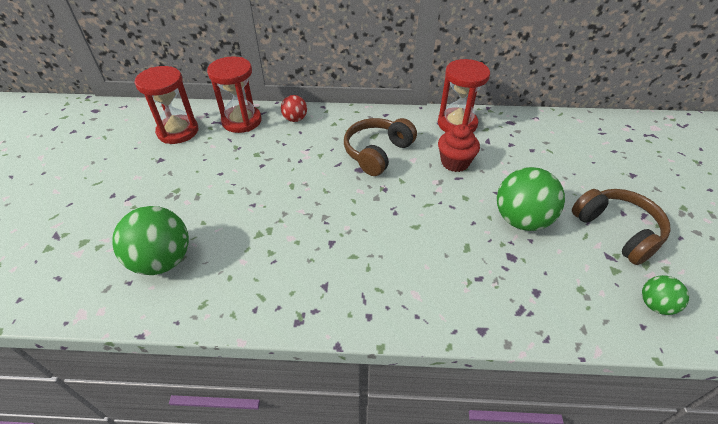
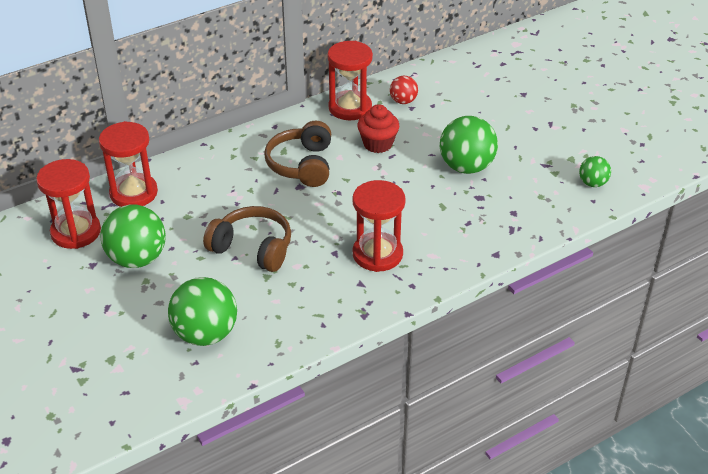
camera: 35 degrees left, 5 degrees down
red ball [281,95,307,122] -> red ball moved to [390,76,418,104]
brown headphones [572,189,671,265] -> brown headphones moved to [203,206,291,272]
none -> green ball [100,204,166,268]
none -> red hourglass [353,180,406,272]

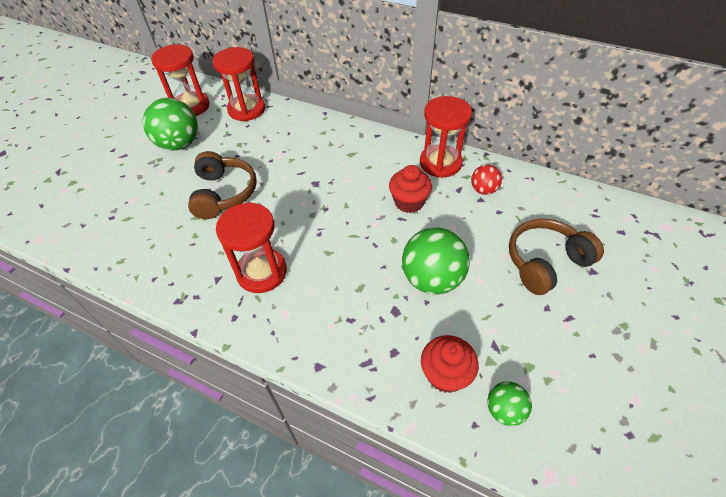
camera: 60 degrees right, 10 degrees up
green ball [168,277,237,346] -> none
brown headphones [264,121,331,187] -> brown headphones moved to [509,218,604,295]
none -> red cupcake [421,335,479,393]

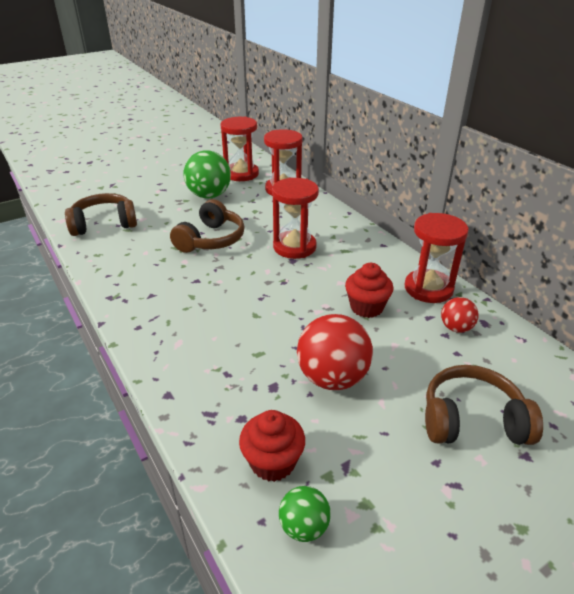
camera: 30 degrees right, 15 degrees down
red hourglass [216,202,287,293] -> red hourglass moved to [272,178,319,259]
green ball [402,228,470,295] -> red ball [297,314,373,390]
none -> brown headphones [65,193,137,236]

